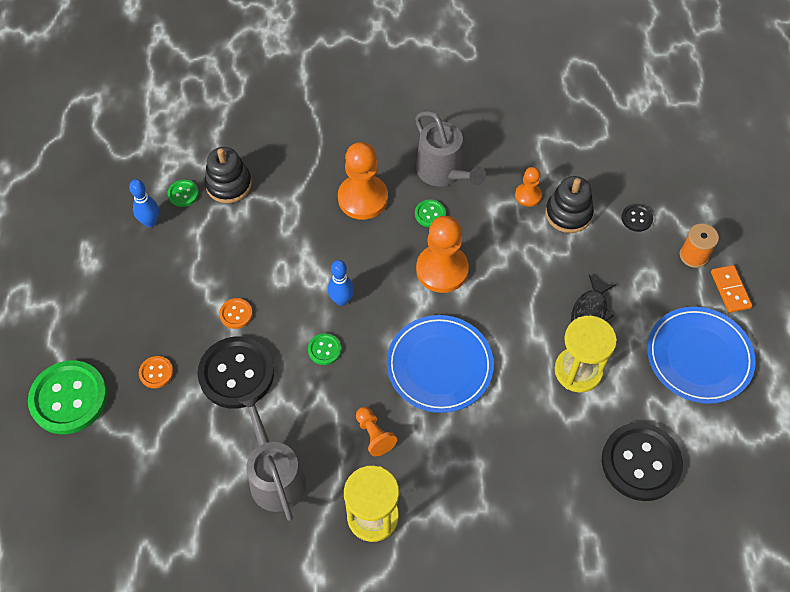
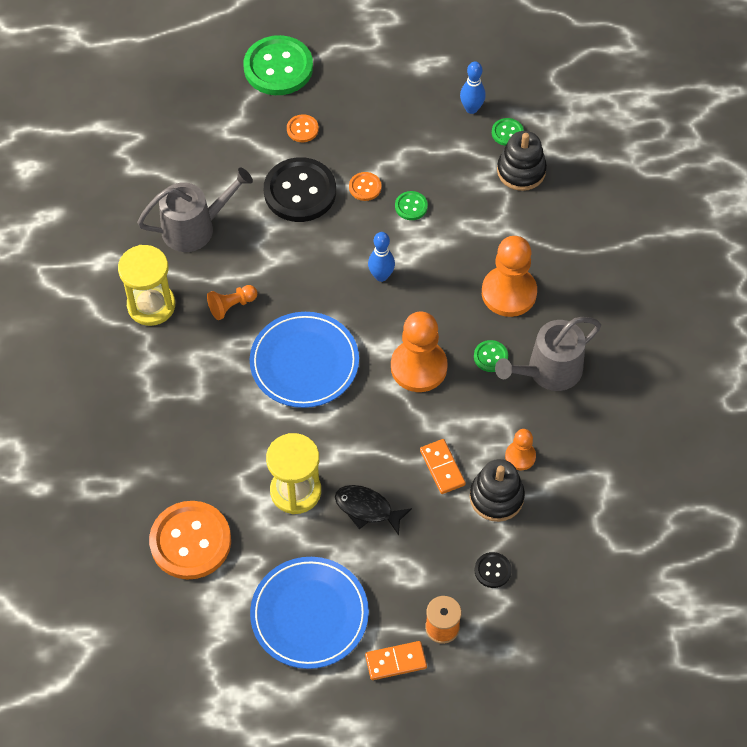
camera: 90 degrees right, 0 degrees up
green button [308,333,341,365] -> green button moved to [395,191,428,220]
black button [602,423,683,501] -> orange button [149,501,231,580]
none -> orange domino [420,439,466,494]

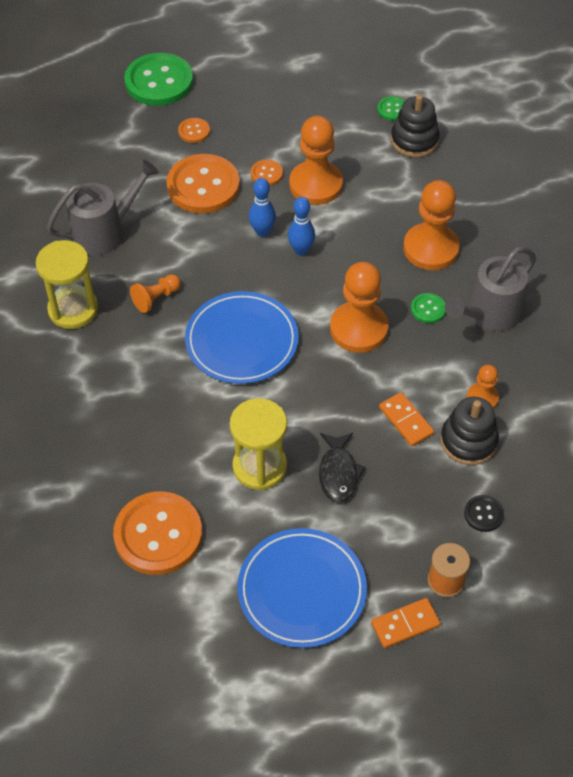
camera: 10 degrees left, 5 degrees down
black button [264,157,336,222] -> orange button [167,154,240,213]
black fish [335,485,412,536] -> black fish turned 105 degrees counterclockwise [319,433,366,503]
green button [395,191,428,220] -> orange pawn [289,116,343,205]
blue bowling pin [460,61,486,114] -> blue bowling pin moved to [249,178,276,237]

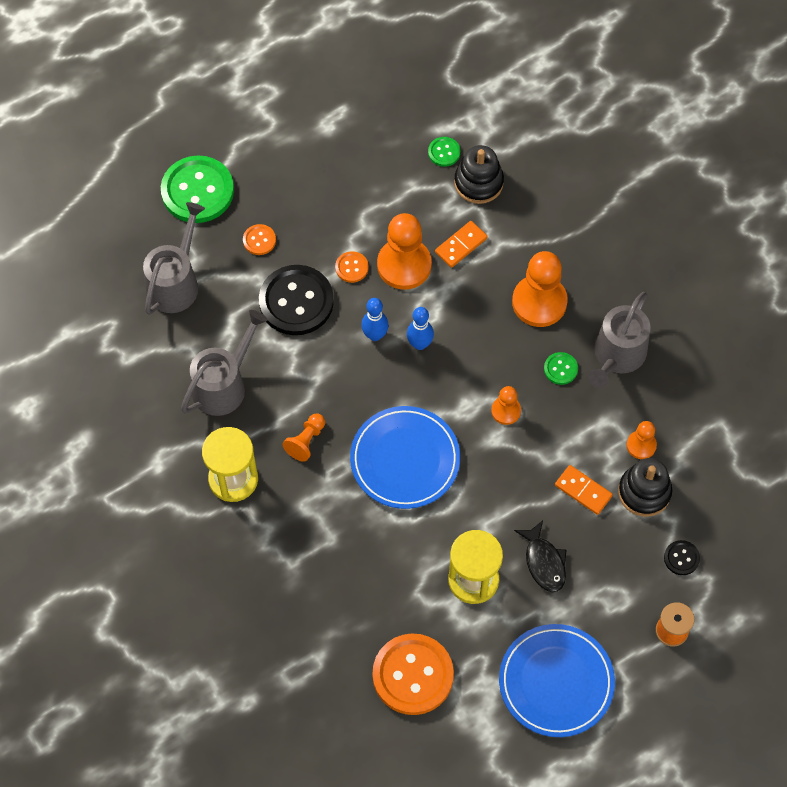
camera: 20 degrees left, 10 degrees up
orange button [167,154,240,213] -> black button [259,265,334,335]
orange pawn [330,262,388,353] -> orange pawn [491,386,521,425], size x0.53
orange domino [371,598,441,648] -> orange domino moved to [435,221,488,268]
none -> grey watering can [143,202,205,315]

